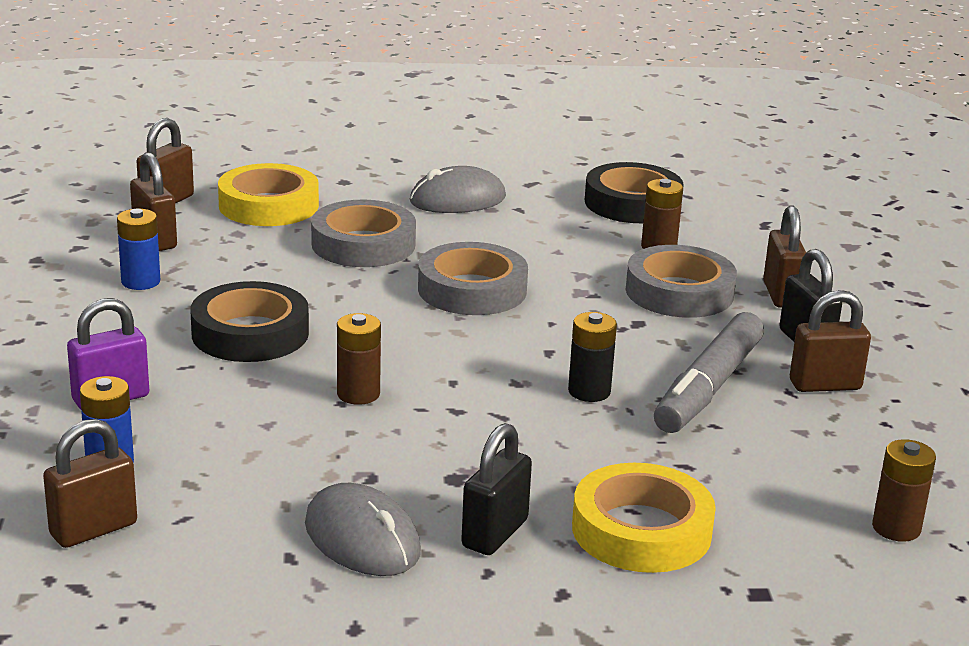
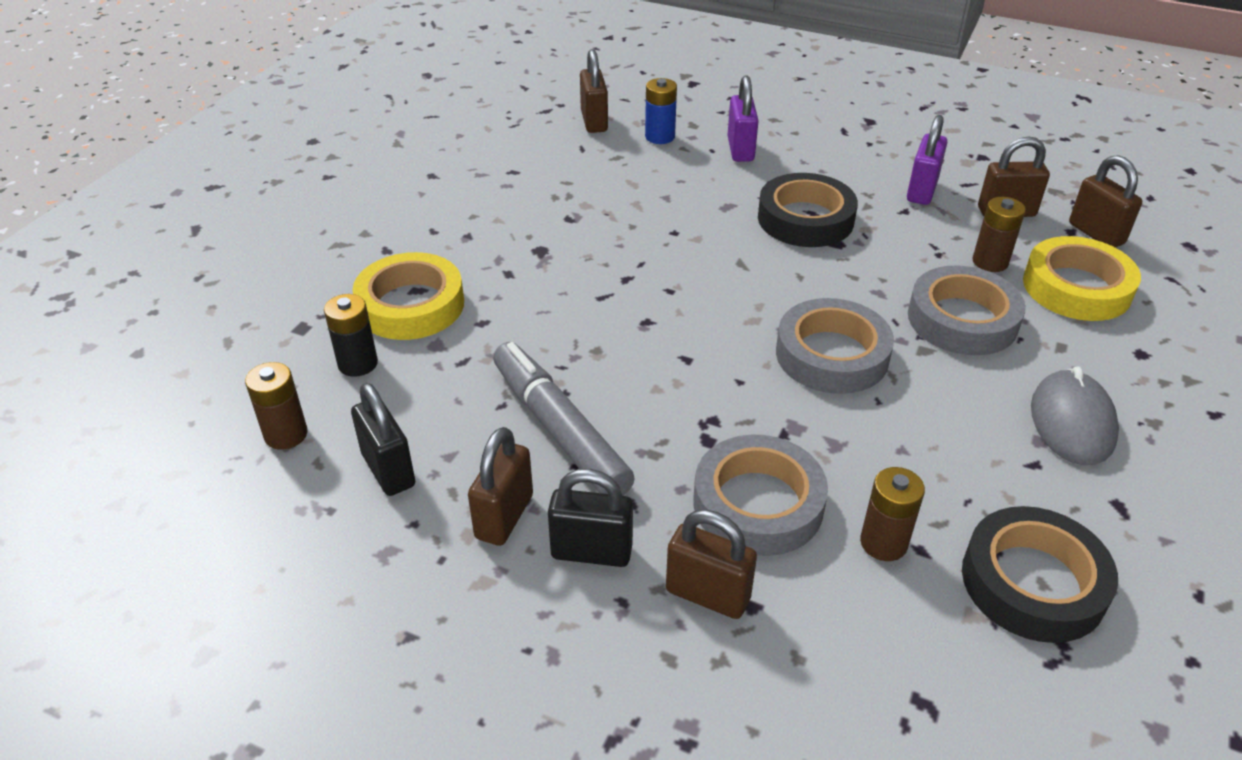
camera: 120 degrees right, 15 degrees up
blue battery [117,209,160,290] -> purple padlock [907,115,947,205]
grey mouse [305,483,421,576] -> none
brown battery [337,313,381,405] -> brown battery moved to [972,197,1026,272]
black padlock [461,423,532,555] -> black padlock moved to [351,383,415,496]
black battery [568,312,617,402] -> black battery moved to [324,294,378,377]

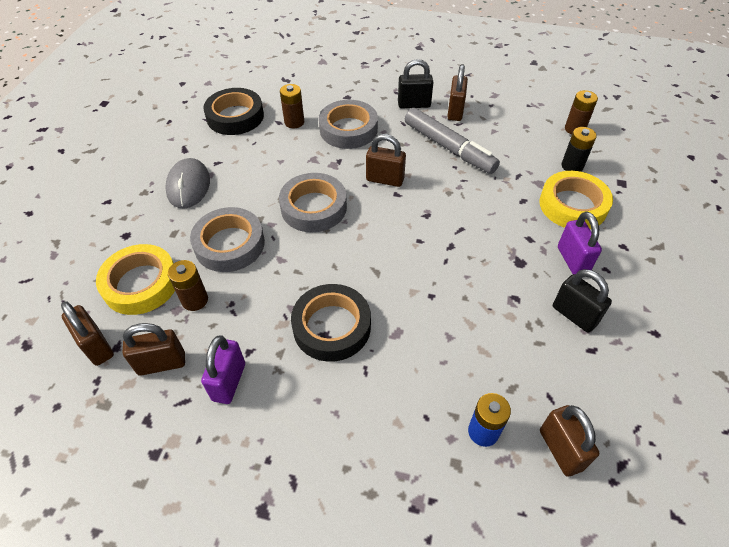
camera: 170 degrees right, 10 degrees up
black padlock [351,383,415,496] -> black padlock moved to [553,269,612,333]
brown padlock [666,510,757,619] -> brown padlock moved to [366,134,406,187]
purple padlock [728,76,759,162] -> purple padlock moved to [558,212,602,274]

